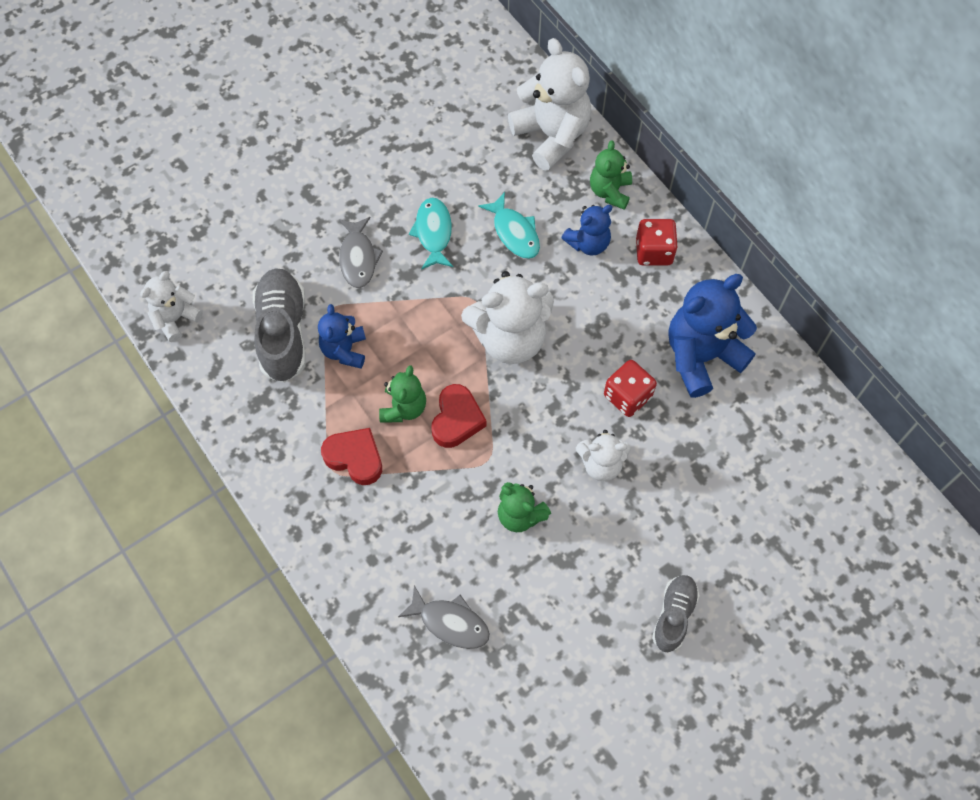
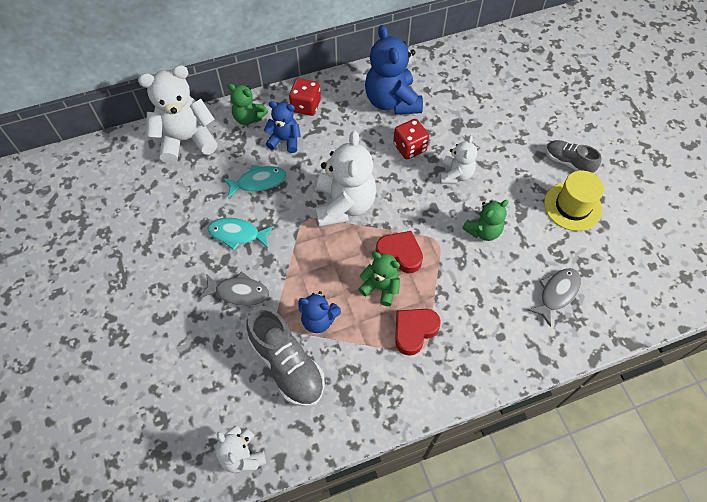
camera: 75 degrees left, 5 degrees down
grey shoe [253,268,306,383] -> grey shoe turned 135 degrees counterclockwise [247,306,325,407]
blue teddy bear [561,205,612,255] -> blue teddy bear turned 60 degrees counterclockwise [264,101,301,153]
none -> yellow hat [544,171,604,231]

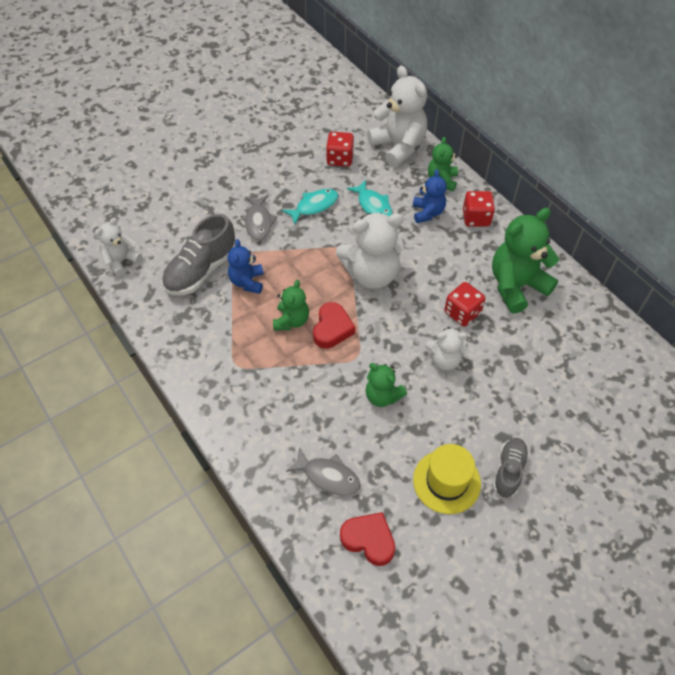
camera: 75 degrees right, 5 degrees down
turquoise fish [208,218,274,250] -> turquoise fish turned 60 degrees clockwise [282,189,338,225]
blue teddy bear [365,25,423,114] -> green teddy bear [492,208,559,314]
red heart [395,309,441,356] -> red heart moved to [340,512,395,566]
none -> red dice [326,132,354,167]

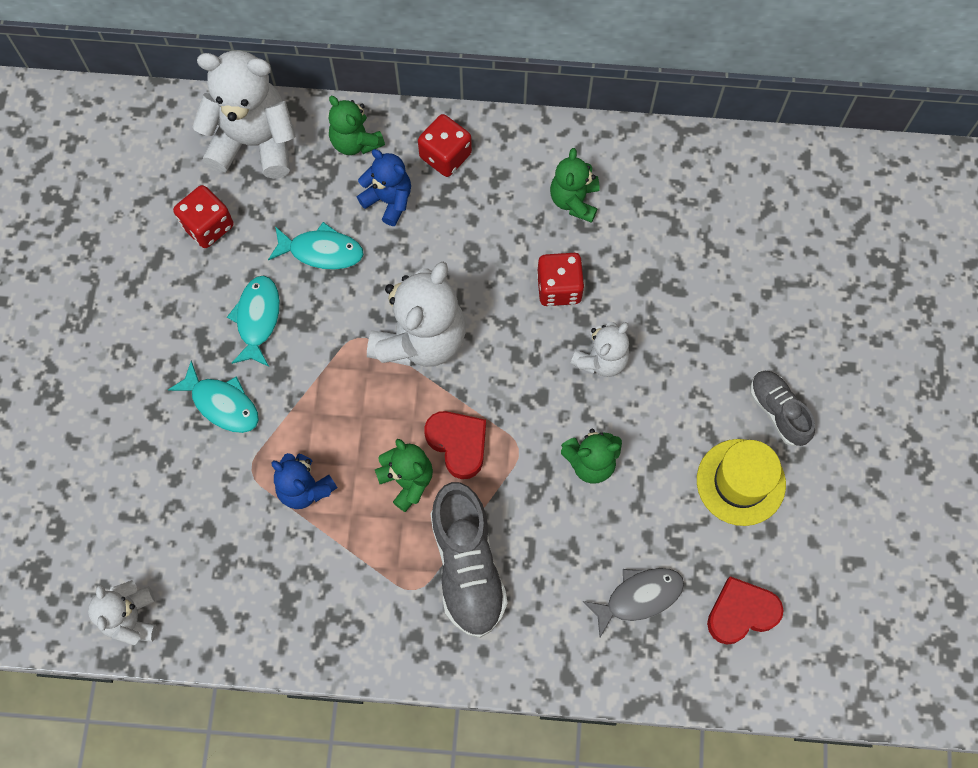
camera: 50 degrees left, 15 degrees up
grey shoe [162,214,235,295] -> grey shoe moved to [431,482,508,638]
grey fish [245,195,277,240] -> turquoise fish [168,361,259,433]
green teddy bear [492,208,559,314] -> green teddy bear [550,148,600,223], size x0.57

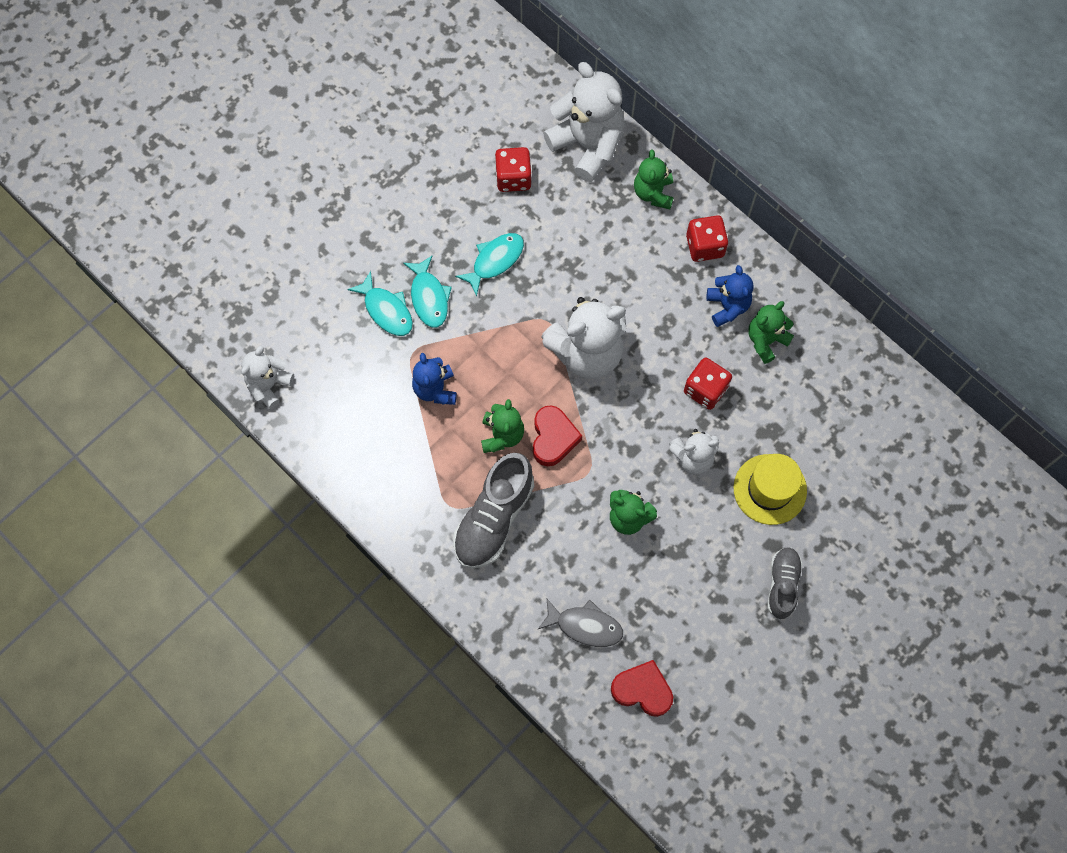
camera: 40 degrees right, 0 degrees up
turquoise fish [268,222,364,270] -> turquoise fish moved to [347,271,413,336]
blue teddy bear [357,149,411,226] -> blue teddy bear moved to [707,265,754,327]
yellow hat [697,439,786,526] -> yellow hat moved to [733,454,807,525]

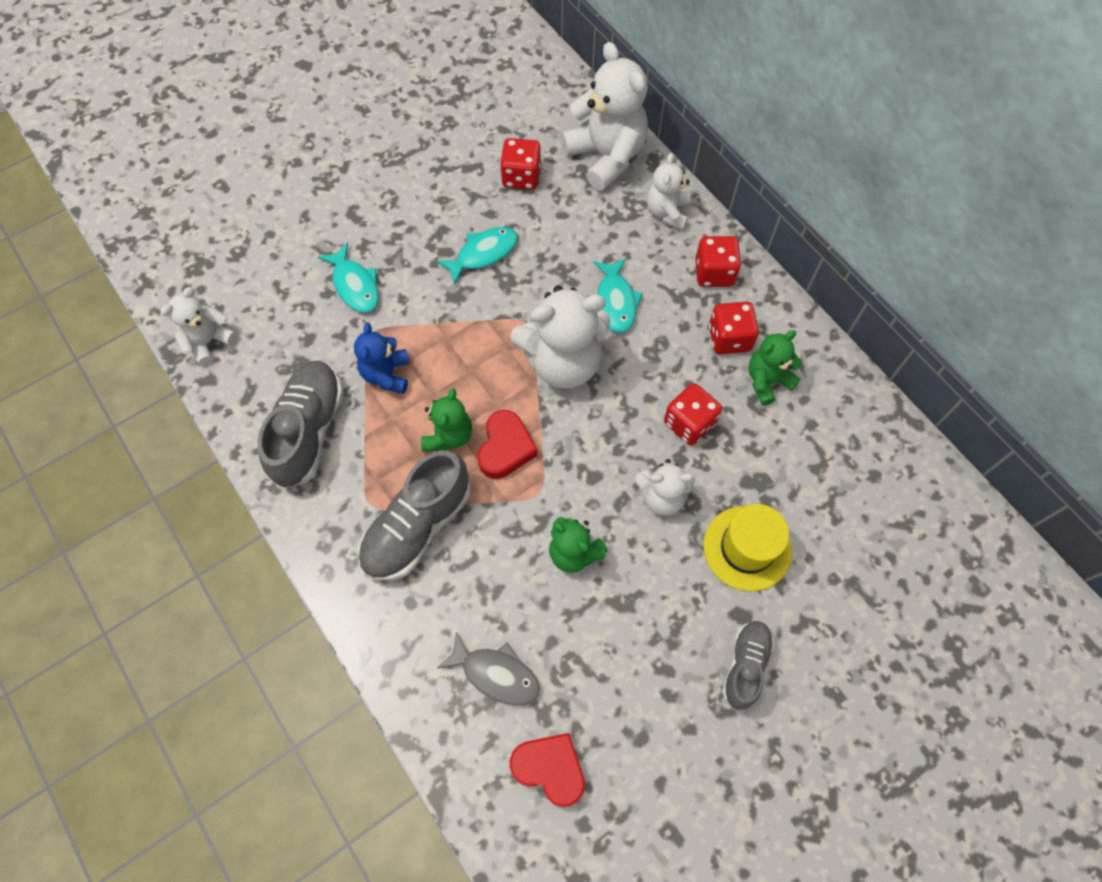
camera: 10 degrees right, 5 degrees down
turquoise fish [403,255,452,328] -> turquoise fish moved to [593,258,643,333]
green teddy bear [634,150,674,209] -> white teddy bear [647,153,691,230]
blue teddy bear [707,265,754,327] -> red dice [709,302,759,354]
none -> grey shoe [257,361,343,488]

